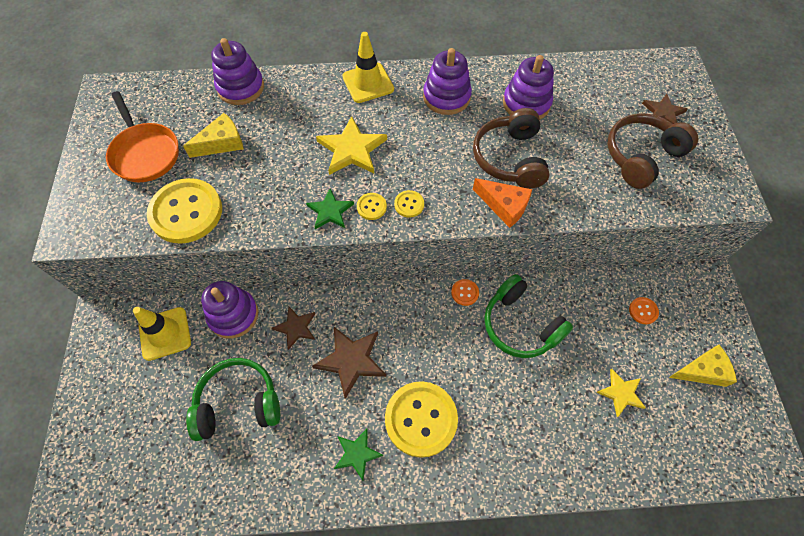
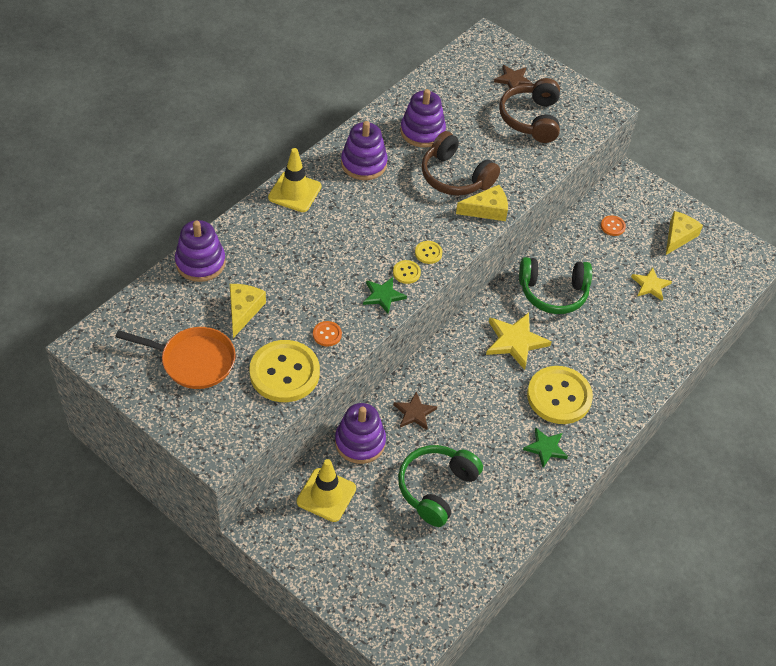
camera: 50 degrees left, 10 degrees down
brown star [312,327,386,399] -> none
yellow star [316,116,387,175] -> yellow star moved to [486,313,552,370]
orange button [451,279,479,306] -> orange button moved to [313,321,342,347]
orange cheese [473,178,532,228] -> yellow cheese [456,185,508,221]

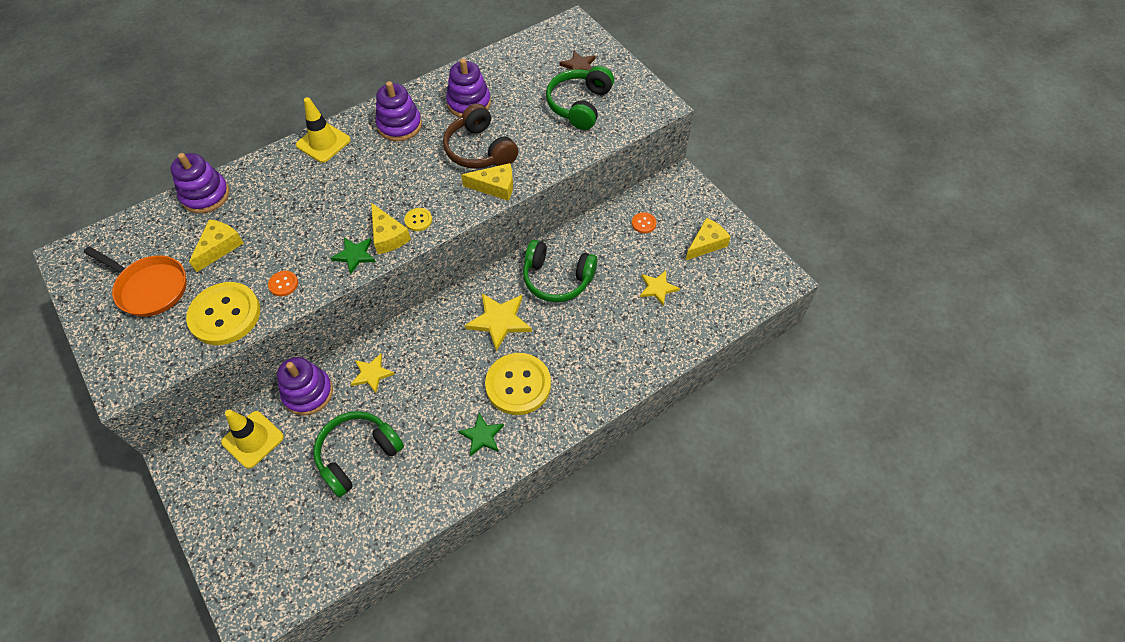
camera: 20 degrees right, 5 degrees up
yellow button [393,260,421,284] -> yellow cheese [371,203,411,254]
brown star [393,391,437,430] -> yellow star [351,354,395,393]
brown headphones [499,78,560,143] -> green headphones [546,66,614,130]

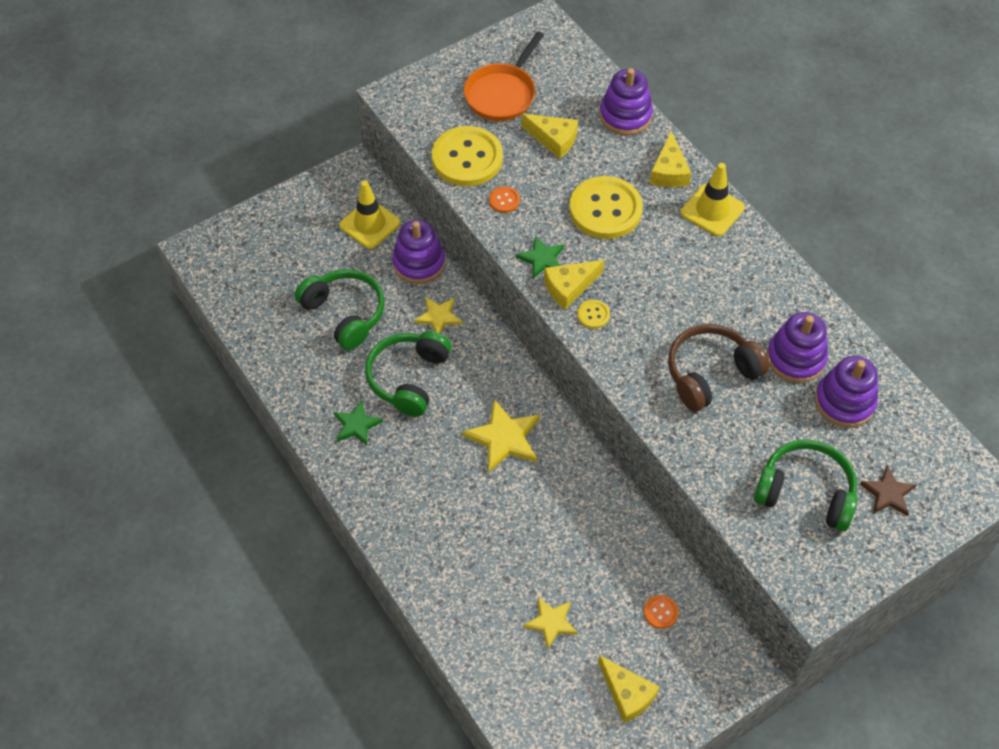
camera: 90 degrees right, 0 degrees up
purple stacking toy [376,81,422,141] -> purple stacking toy moved to [815,356,878,428]
yellow cheese [461,163,513,201] -> yellow cheese moved to [649,131,691,187]
yellow button [485,353,551,415] -> yellow button moved to [569,176,643,239]
green headphones [523,240,598,302] -> green headphones moved to [365,331,452,417]

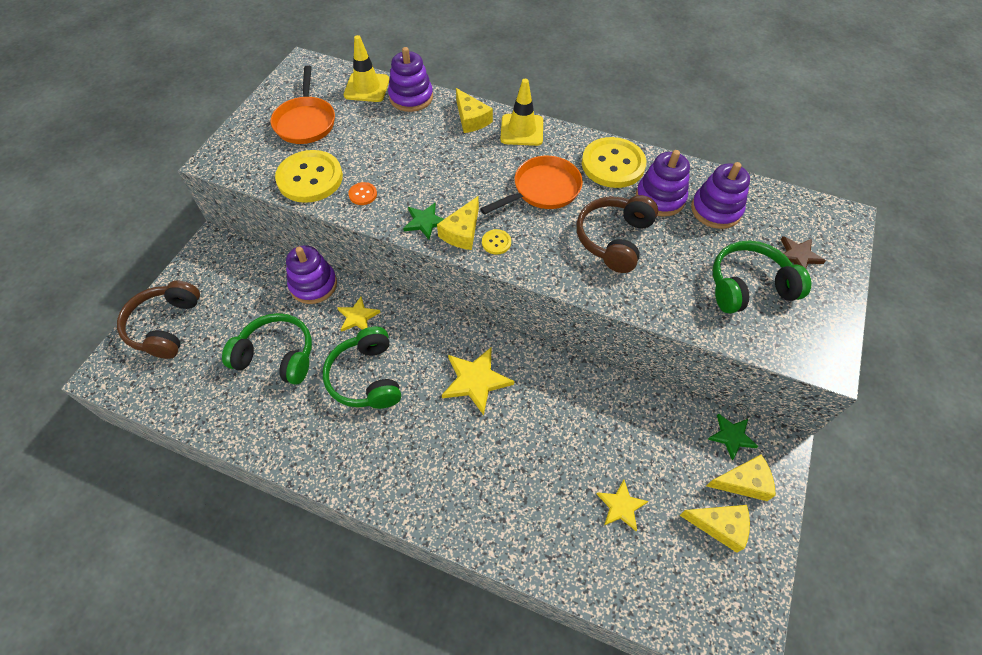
camera: 35 degrees left, 0 degrees up
green star [334,401,383,445] -> green star moved to [708,413,759,460]
yellow traffic cone [339,181,400,249] -> yellow traffic cone moved to [344,35,389,102]
yellow cheese [522,114,578,159] -> yellow cheese moved to [707,455,776,501]
yellow button [569,176,643,239] -> yellow button moved to [582,137,646,188]
orange button [644,595,679,629] -> none
none -> brown headphones [117,281,200,359]
none -> orange pan [480,156,583,215]

